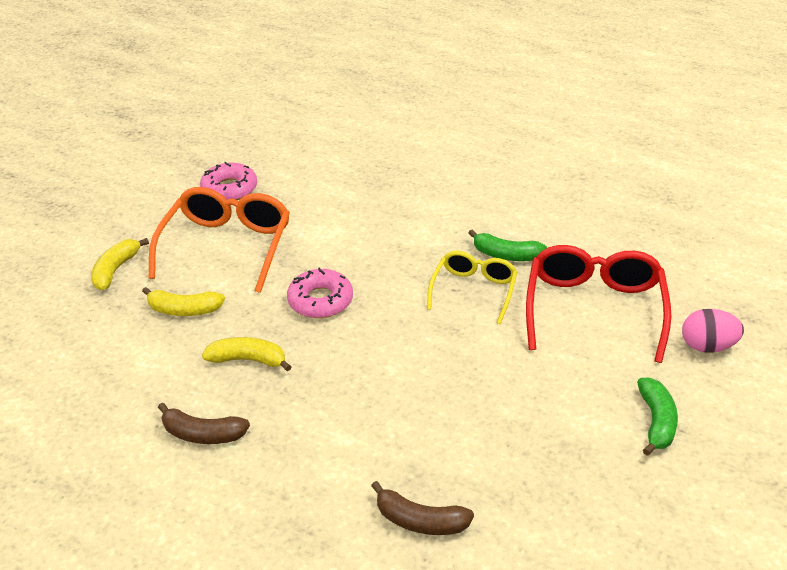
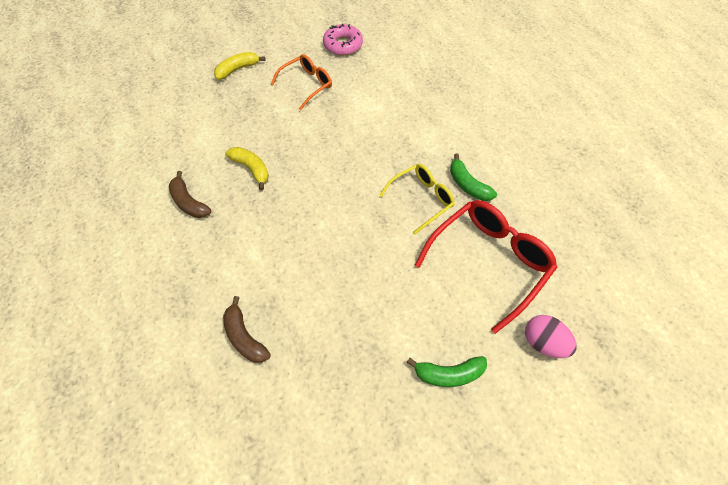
camera: 35 degrees right, 20 degrees up
yellow banana [142,287,225,316] -> none
orange glasses [149,187,290,293] -> orange glasses [271,54,332,110], size x0.61
pink donut [287,267,353,318] -> none
green banana [637,378,678,456] -> green banana turned 45 degrees clockwise [407,356,487,387]

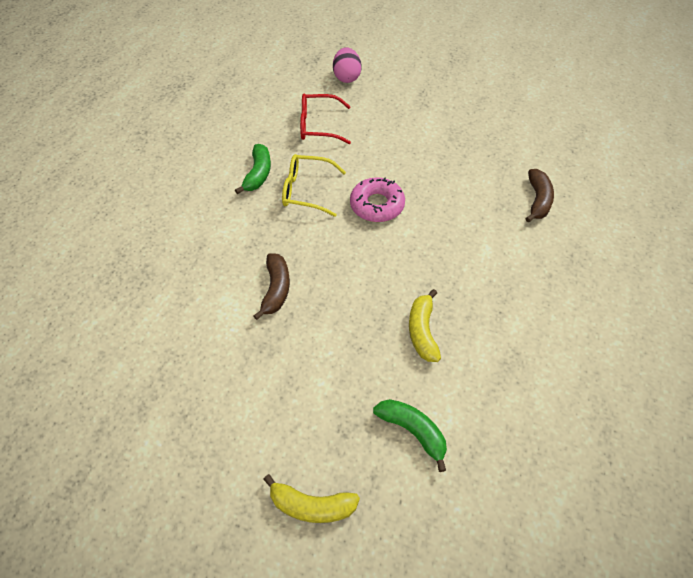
camera: 135 degrees left, 5 degrees down
brown banana [169,171,211,218] -> brown banana moved to [253,253,290,320]
orange glasses [271,54,332,110] -> none
pink donut [323,24,363,55] -> pink donut moved to [350,177,405,222]
green banana [407,356,487,387] -> green banana moved to [373,399,447,472]
red glasses [415,200,558,334] -> red glasses [300,93,351,144], size x0.61

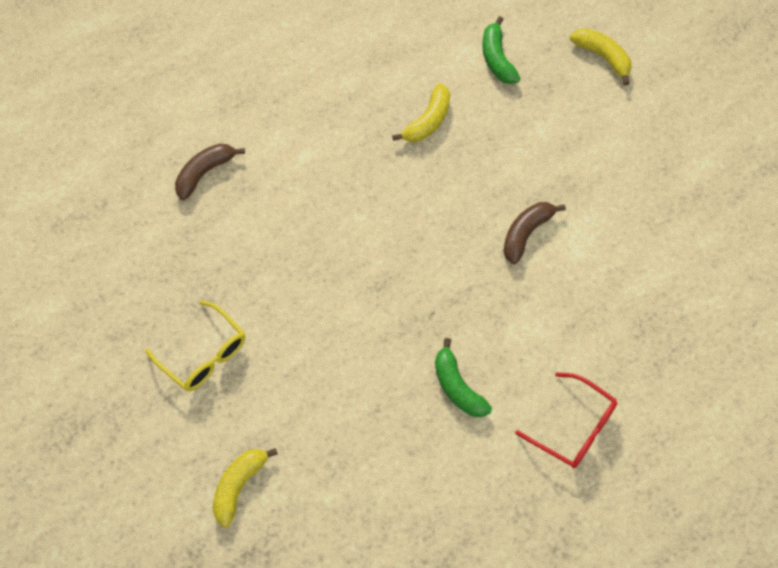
camera: 145 degrees left, 10 degrees up
green banana [235,144,271,194] -> green banana turned 75 degrees counterclockwise [435,338,492,417]
yellow glasses [282,154,346,217] -> yellow glasses moved to [145,301,245,391]
red glasses [300,93,351,144] -> red glasses moved to [515,372,617,468]
pink egg [333,47,362,83] -> yellow banana [213,448,278,528]
pink donut [350,177,405,222] -> none

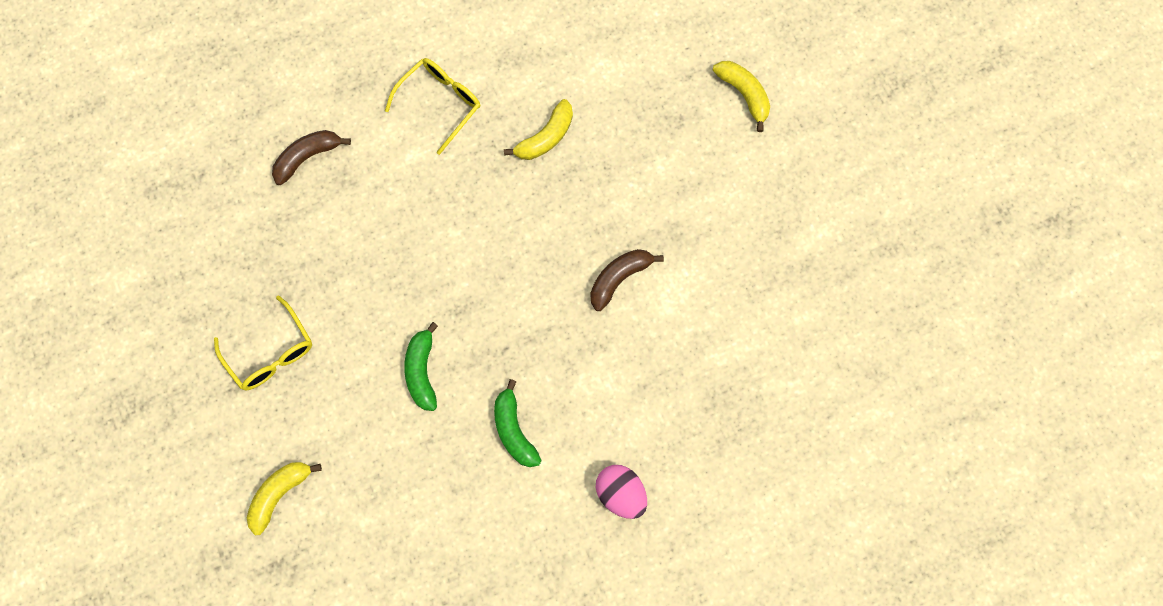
camera: 10 degrees right, 10 degrees up
green banana [482,16,521,84] -> green banana moved to [404,322,438,411]
red glasses [515,372,617,468] -> pink egg [596,465,647,519]
none -> yellow glasses [385,58,480,155]

